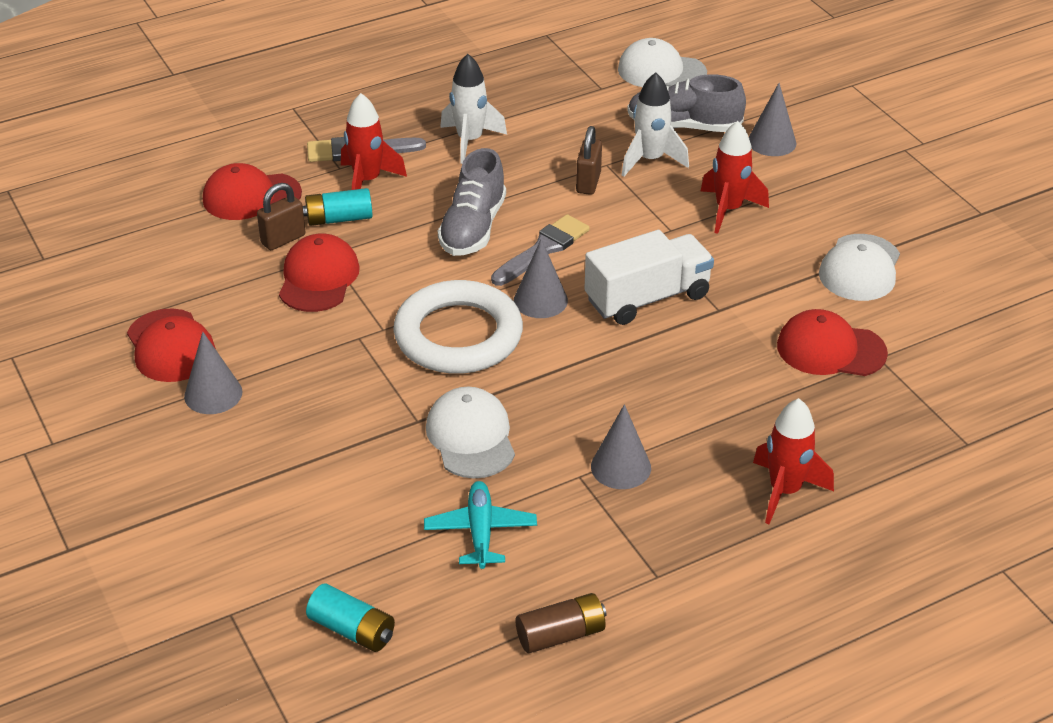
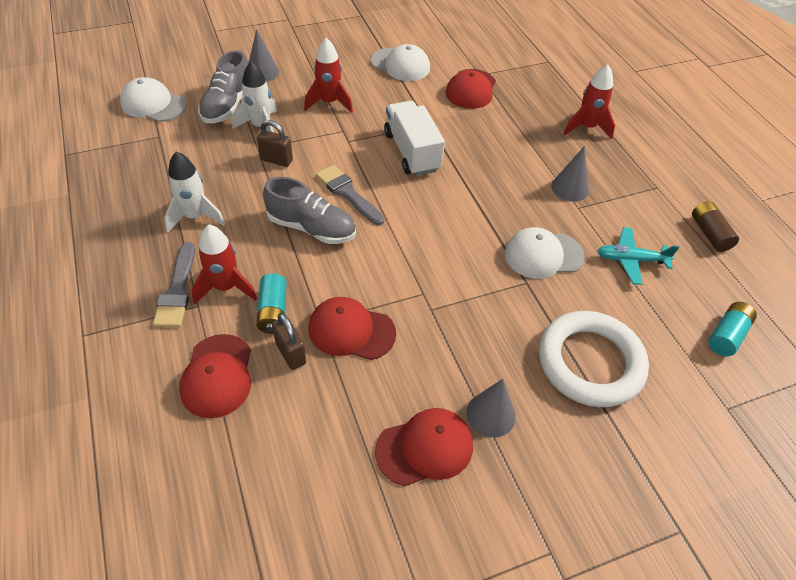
camera: 85 degrees left, 10 degrees up
white ring [393,280,523,374] -> white ring moved to [539,311,649,407]
grey cone [514,239,568,318] -> none
white cap [618,38,707,87] -> white cap turned 90 degrees clockwise [120,77,187,122]

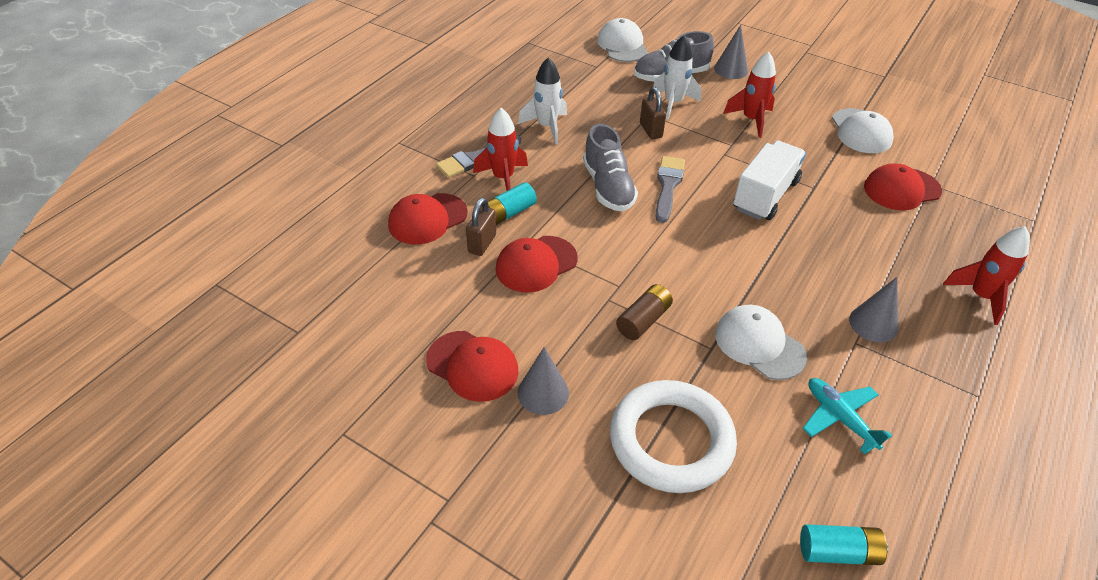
camera: 55 degrees right, 5 degrees down
red cap [308,297,396,360] -> red cap turned 105 degrees counterclockwise [496,236,578,293]
brown battery [692,201,739,252] -> brown battery moved to [616,284,673,340]

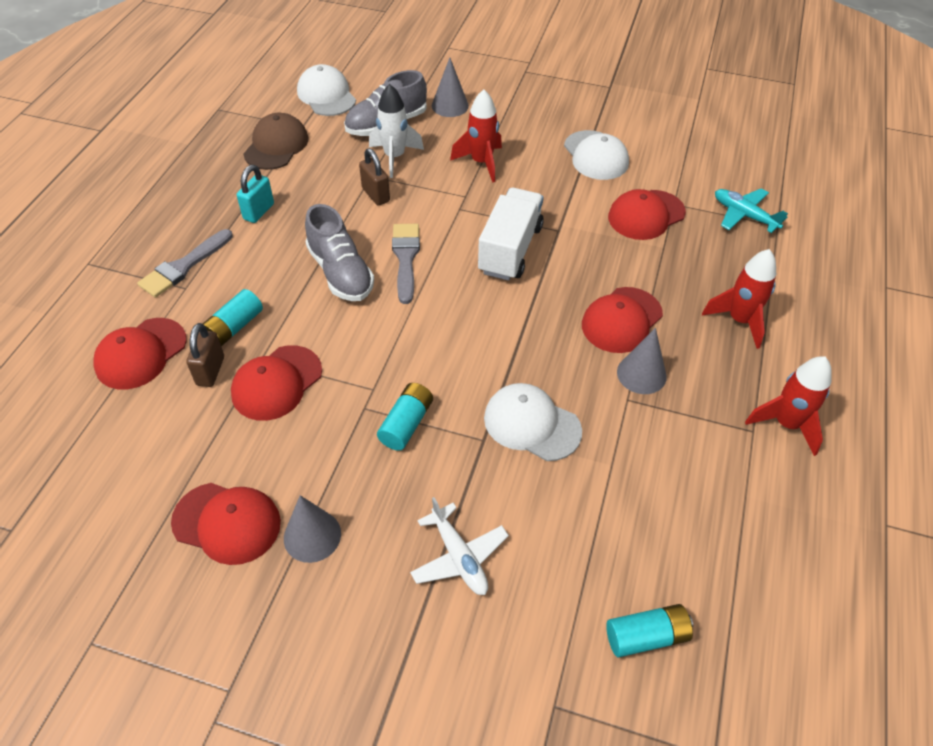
camera: 15 degrees left, 5 degrees up
red rocket [473,108,528,191] -> red rocket moved to [745,356,832,456]
white rocket [518,58,567,145] -> turquoise padlock [237,165,274,223]
white ring [610,380,737,493] -> white plane [410,497,509,595]
brown battery [616,284,673,340] -> turquoise battery [377,383,433,451]
turquoise plane [803,378,892,454] -> turquoise plane moved to [715,188,788,233]
none -> brown cap [243,113,308,170]
none -> red cap [582,287,663,353]

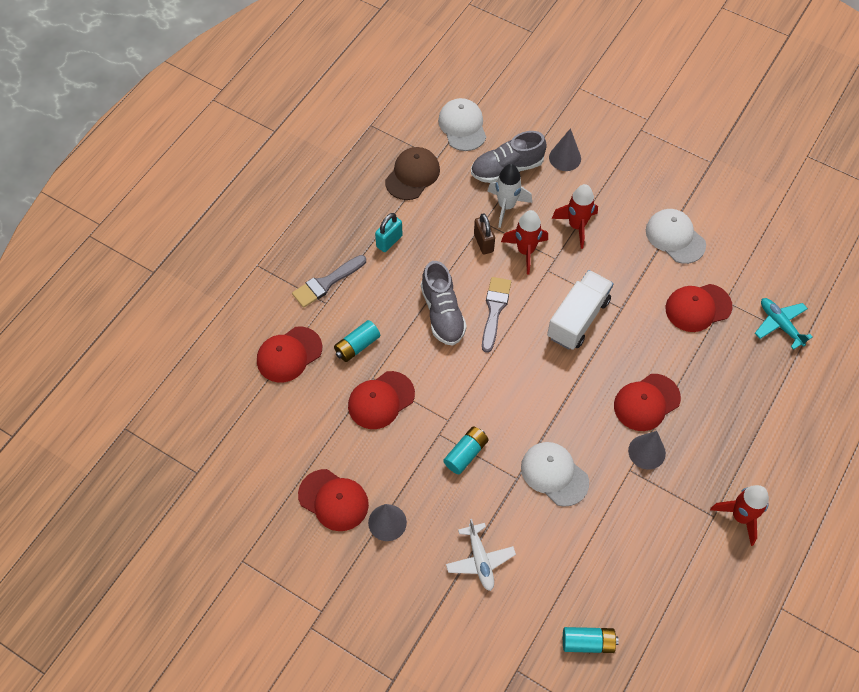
camera: 15 degrees right, 10 degrees up
brown padlock [186,323,224,387] -> none
white cap [564,130,629,180] -> white cap turned 150 degrees clockwise [646,209,706,264]
red rocket [702,249,776,349] -> red rocket moved to [501,210,548,275]

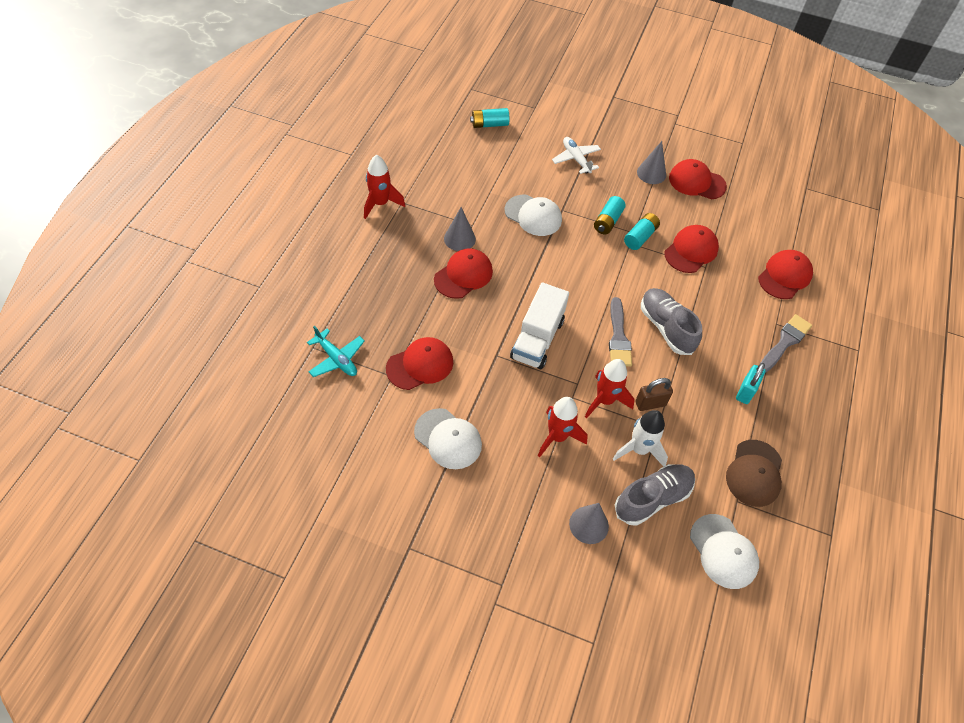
camera: 165 degrees right, 5 degrees down
turquoise battery [334,320,380,362] -> turquoise battery moved to [624,213,660,250]
brown padlock [474,213,495,254] -> brown padlock turned 75 degrees counterclockwise [635,378,673,411]

